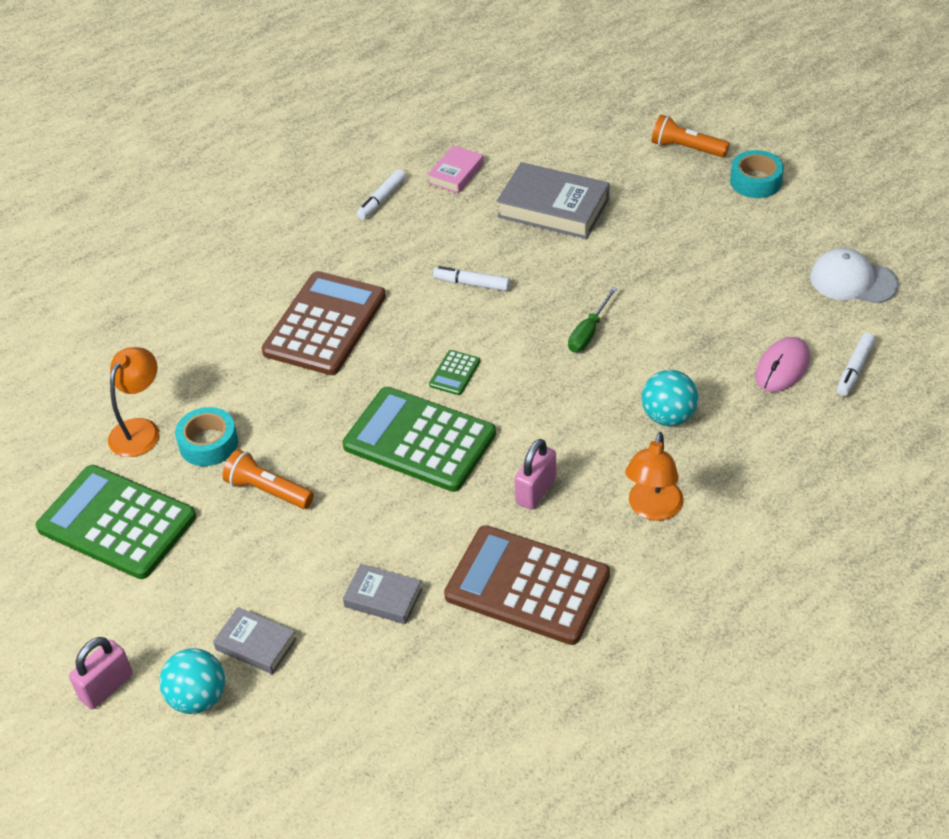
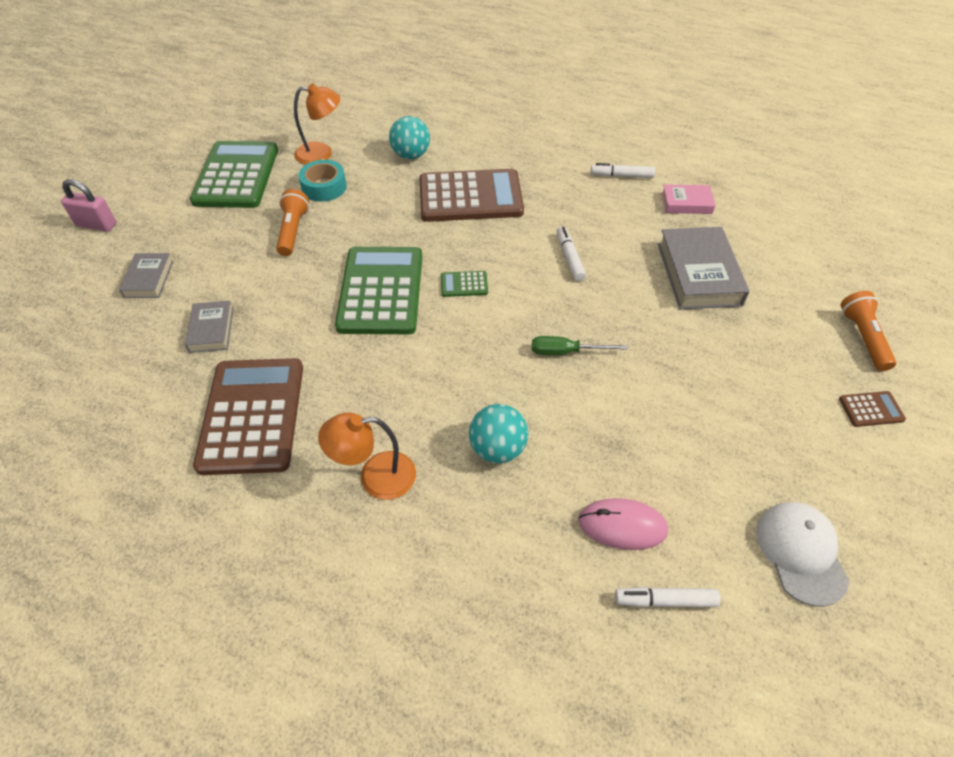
camera: 60 degrees right, 5 degrees up
turquoise ball [159,648,225,714] -> turquoise ball moved to [389,116,430,159]
pink padlock [514,439,557,510] -> none
turquoise tape [730,150,784,198] -> brown calculator [839,391,906,427]

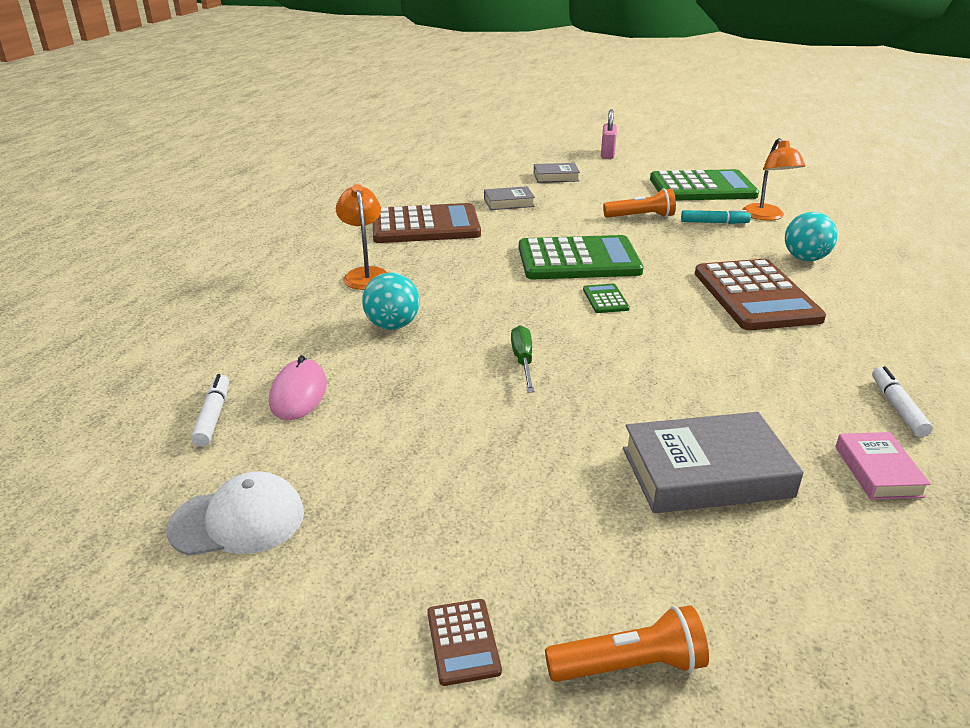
camera: 85 degrees right, 20 degrees down
turquoise tape [298,160,347,202] -> turquoise marker [681,210,751,224]
white marker [557,226,586,281] -> none

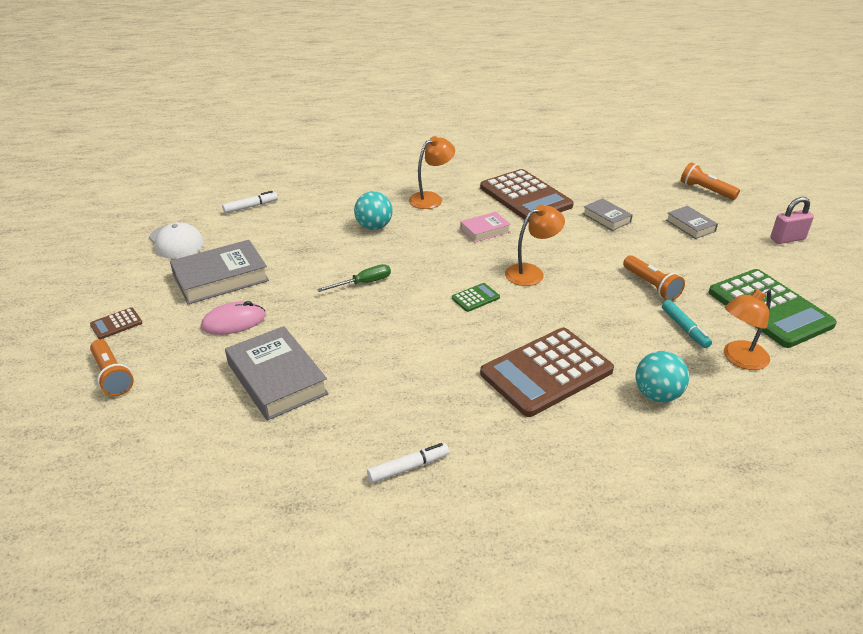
camera: 65 degrees right, 5 degrees up
pink mouse [269,355,327,420] -> pink mouse moved to [201,301,266,335]
green calculator [519,235,644,279] -> orange lamp [505,205,565,286]
pink book [835,432,931,500] -> pink book moved to [460,212,511,242]
none -> grey book [170,240,269,304]
none -> orange flashlight [681,162,740,200]

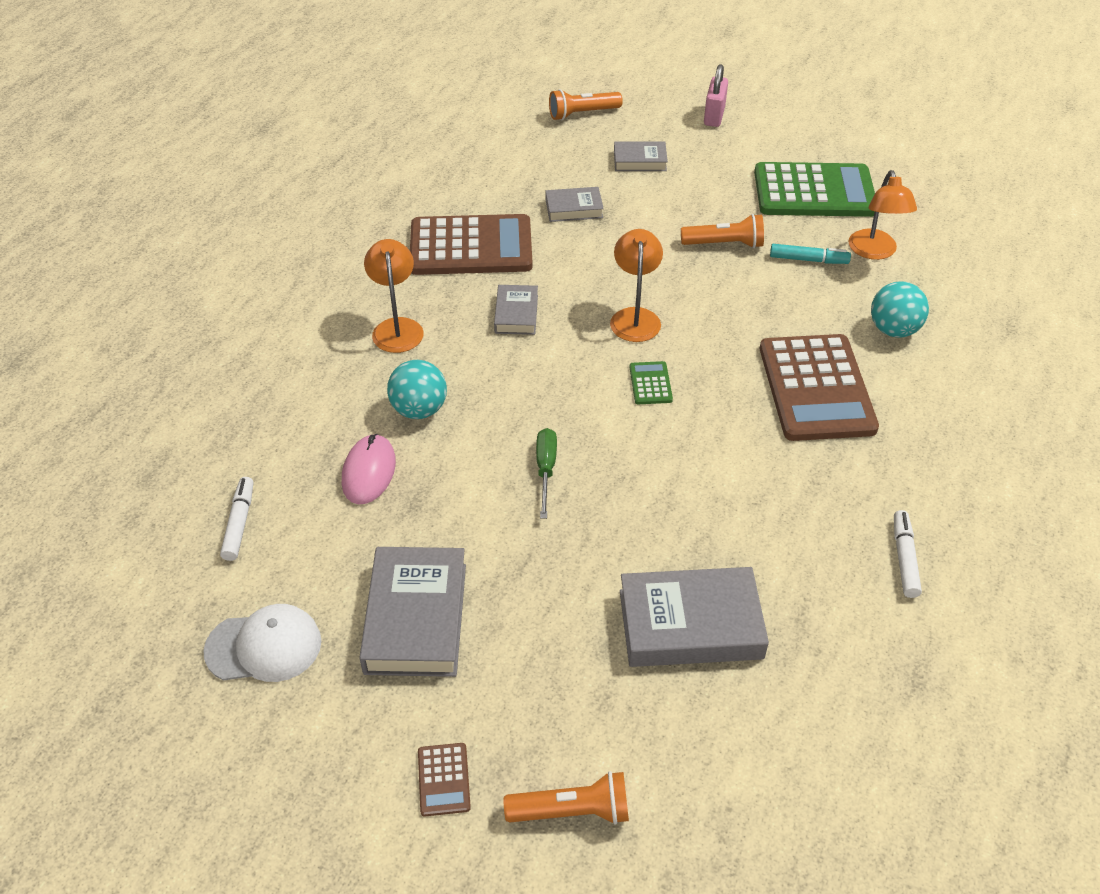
camera: 60 degrees left, 10 degrees up
pink mouse [201,301,266,335] -> pink mouse moved to [342,434,396,504]
pink book [460,212,511,242] -> grey book [494,285,538,335]

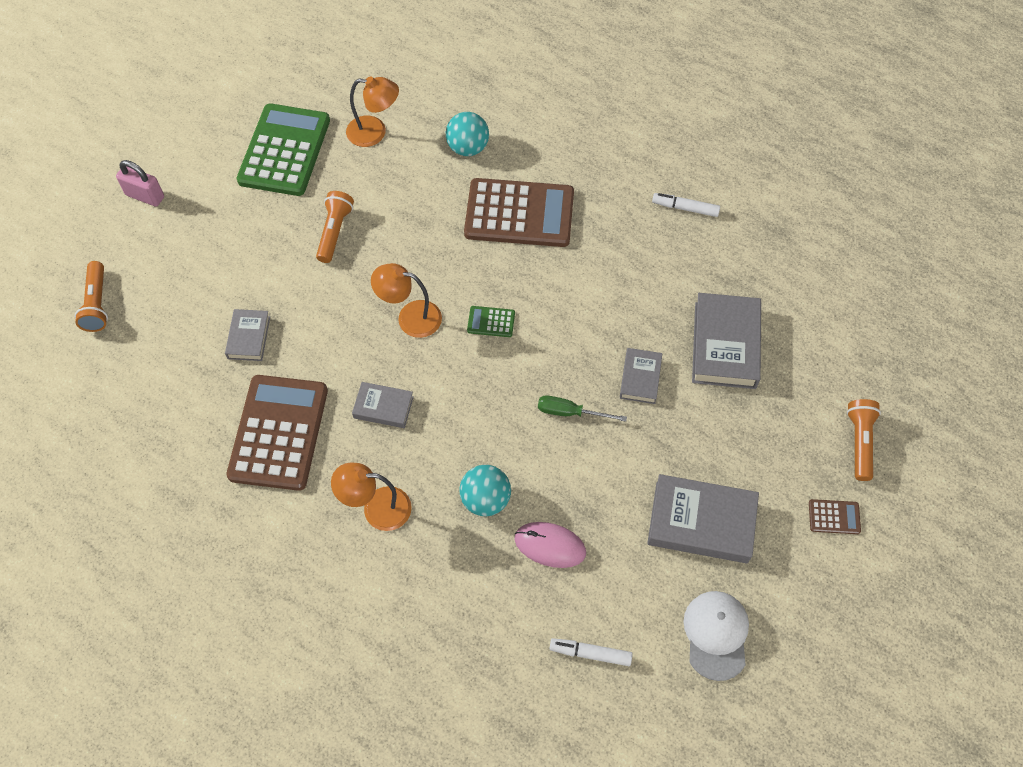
camera: 80 degrees left, 15 degrees up
grey book [614,142,668,171] -> grey book moved to [620,348,662,404]
turquoise marker [770,244,851,264] -> none

